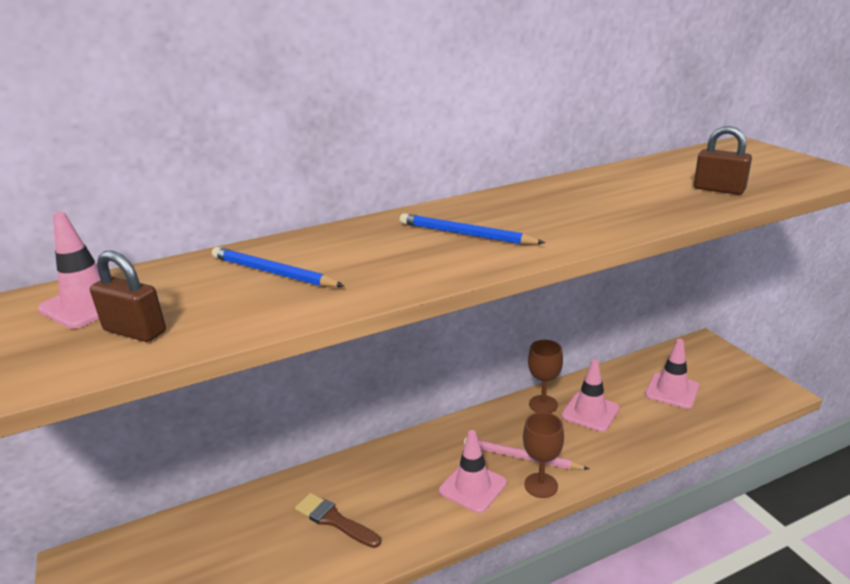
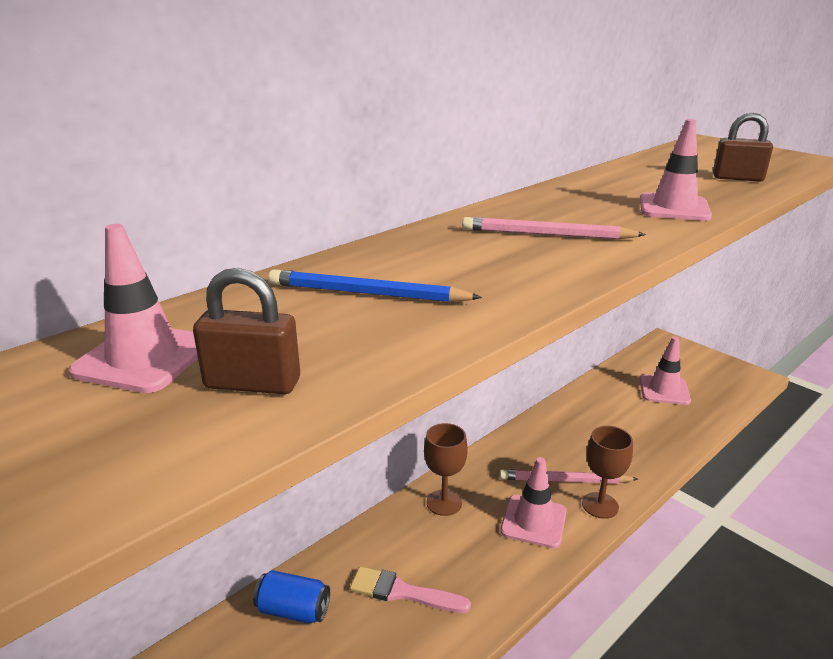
camera: 20 degrees left, 0 degrees up
brown brush [295,493,381,548] -> pink brush [350,566,471,613]
blue pencil [400,213,545,245] -> pink pencil [462,217,646,239]
brown goblet [528,340,563,413] -> brown goblet moved to [424,423,468,516]
pink traffic cone [561,359,619,432] -> pink traffic cone moved to [640,119,712,221]
none -> blue can [253,570,330,624]

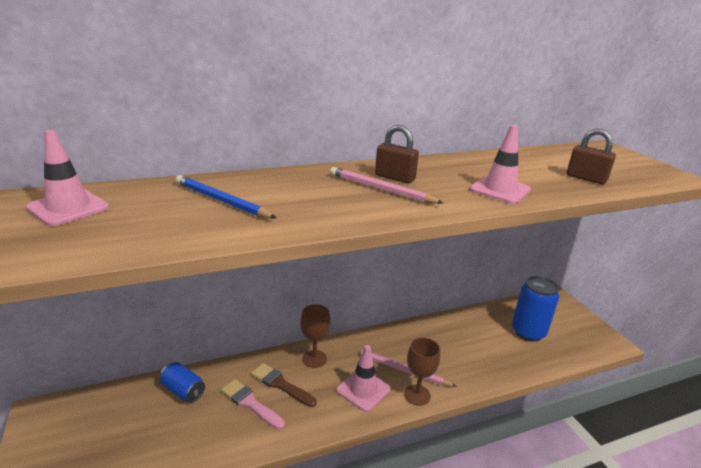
camera: 20 degrees right, 0 degrees up
brown padlock [193,268,300,394] -> brown padlock moved to [375,125,419,183]
pink traffic cone [639,336,691,405] -> blue can [512,276,559,341]
none -> brown brush [251,363,317,407]

